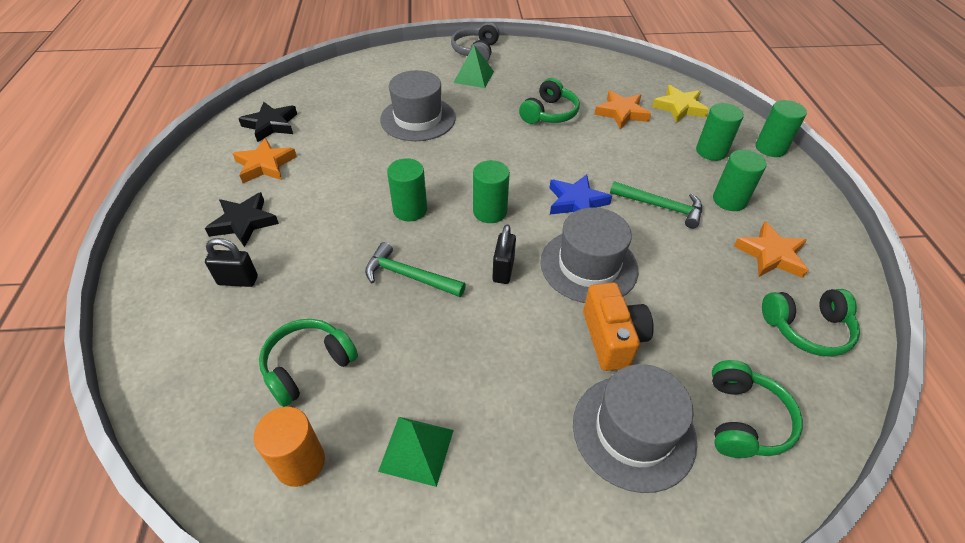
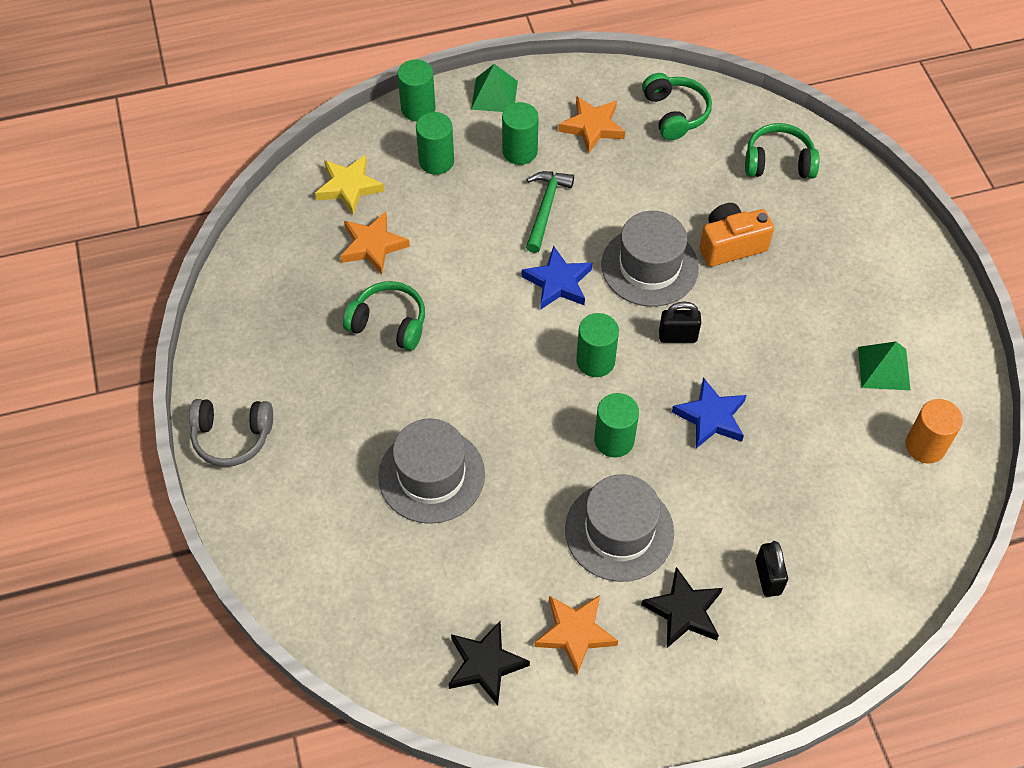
camera: 100 degrees left, 10 degrees up
green headphones [259,319,358,407] -> none
green hammer [365,242,466,297] -> blue star [672,377,747,448]
green pyramid [453,45,494,88] -> green pyramid moved to [471,64,518,112]
grey hat [573,364,697,493] -> grey hat moved to [565,474,674,582]

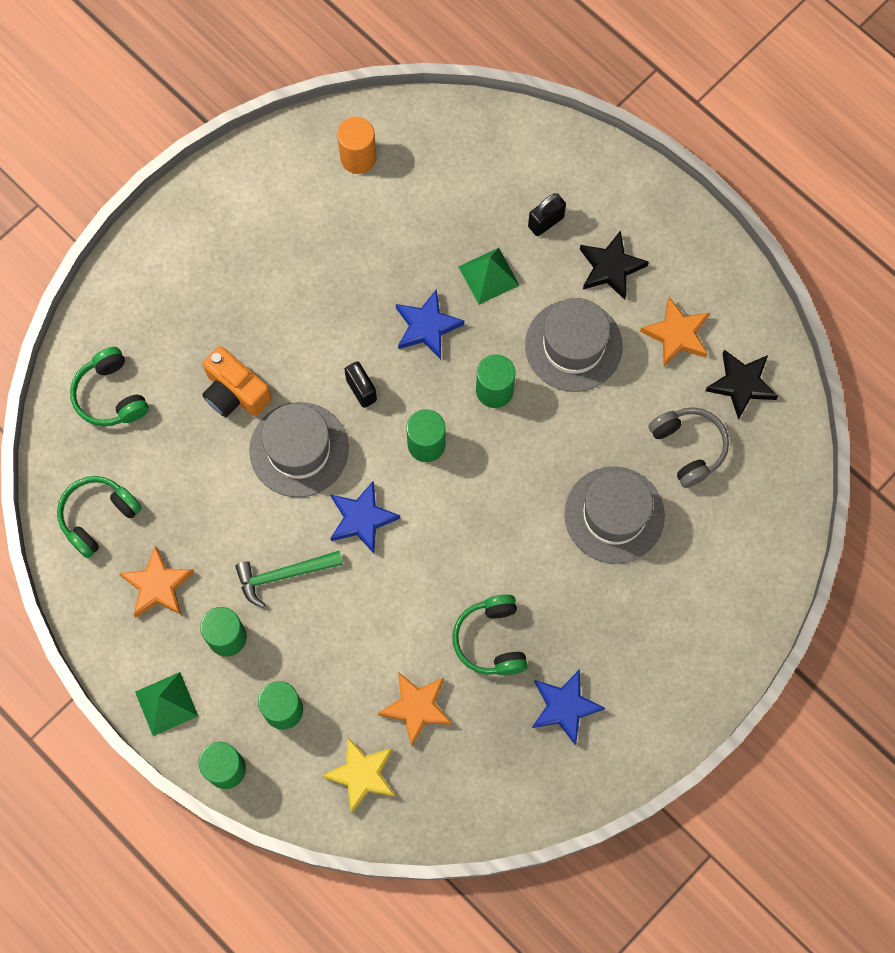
camera: 120 degrees left, 15 degrees up
grey headphones [189,399,273,467] -> grey headphones moved to [648,407,729,488]
green pyramid [858,341,911,390] -> green pyramid moved to [458,248,520,305]
none -> blue star [532,669,605,745]

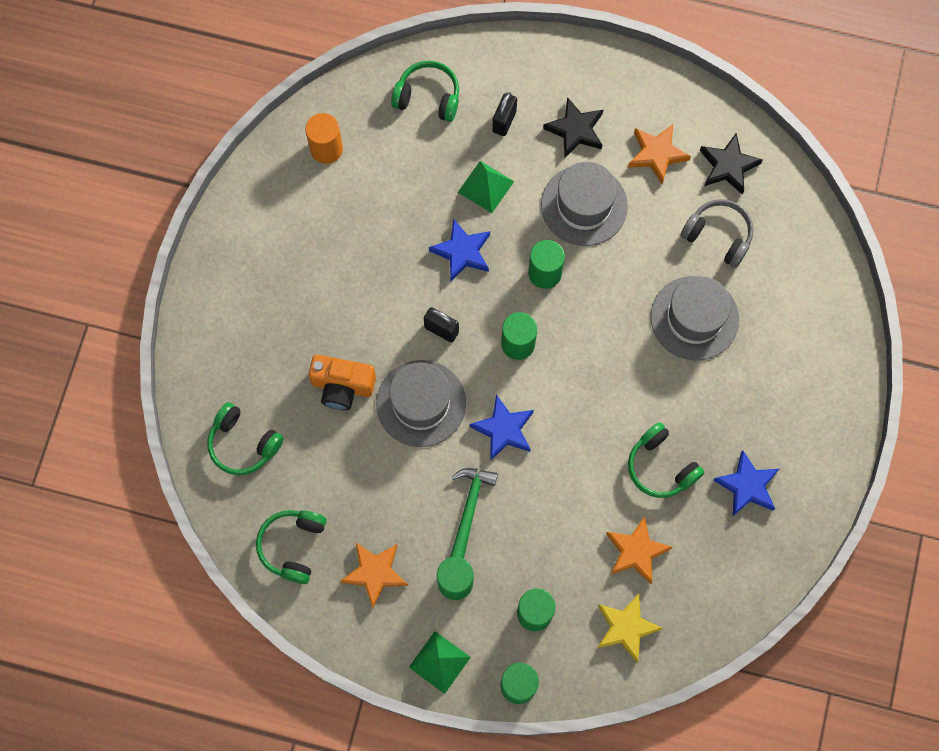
camera: 30 degrees left, 0 degrees up
green hammer [235,551,343,608] -> green hammer turned 150 degrees clockwise [450,468,498,559]
none -> green headphones [391,61,459,122]

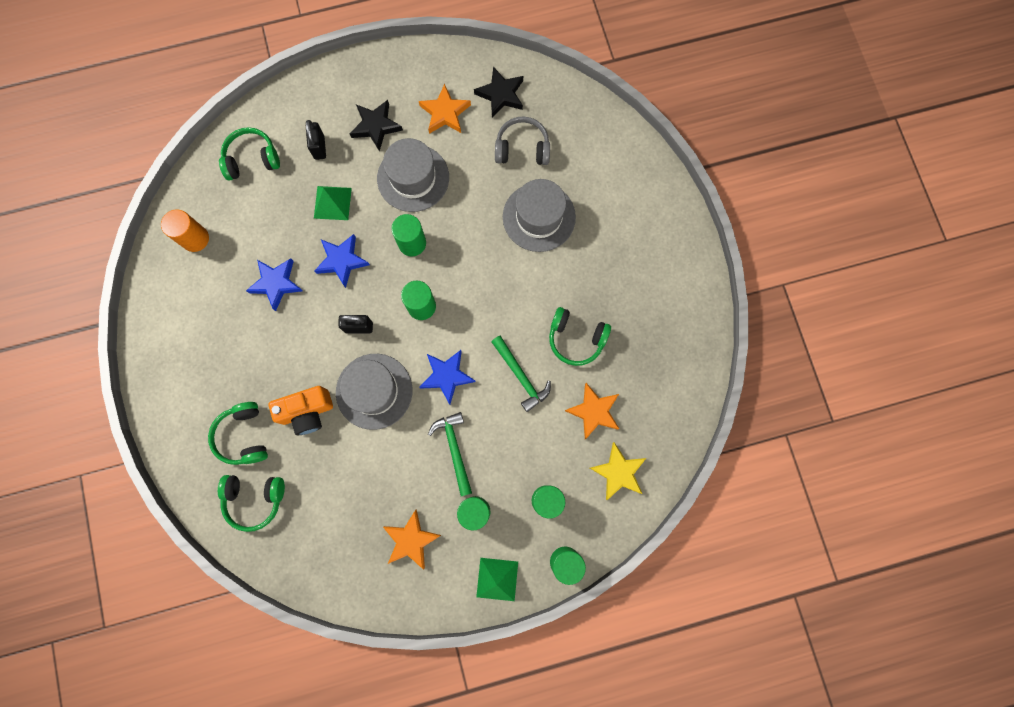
camera: 30 degrees left, 5 degrees up
green headphones [256,510,327,584] -> green headphones moved to [208,402,268,465]
blue star [713,450,779,516] -> blue star moved to [246,258,303,311]
none -> green hammer [491,336,551,412]

